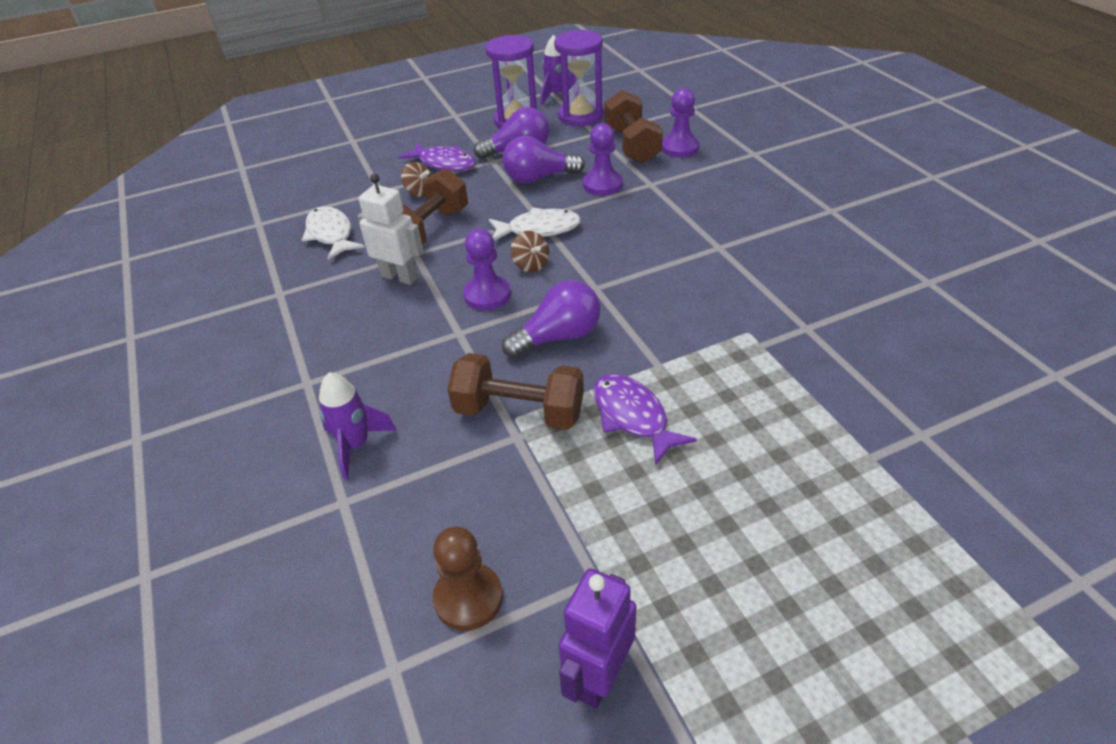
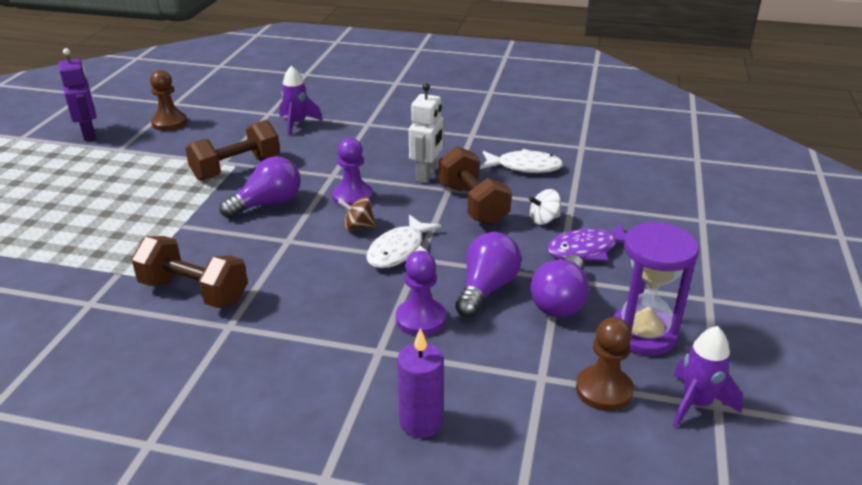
camera: 125 degrees right, 10 degrees down
white robot [358,174,424,285] -> white robot turned 45 degrees counterclockwise [409,83,444,183]
brown spinning top [401,162,432,197] -> white spinning top [529,189,561,225]
purple light bulb [502,280,601,358] -> purple light bulb turned 135 degrees counterclockwise [219,157,301,218]
purple hourglass [554,30,603,126] -> brown pawn [576,317,634,411]
purple fish [593,374,697,465] -> none
brown dumbbell [605,90,663,163] -> brown dumbbell moved to [131,236,248,308]
purple pawn [662,88,699,157] -> purple candle [398,328,444,438]

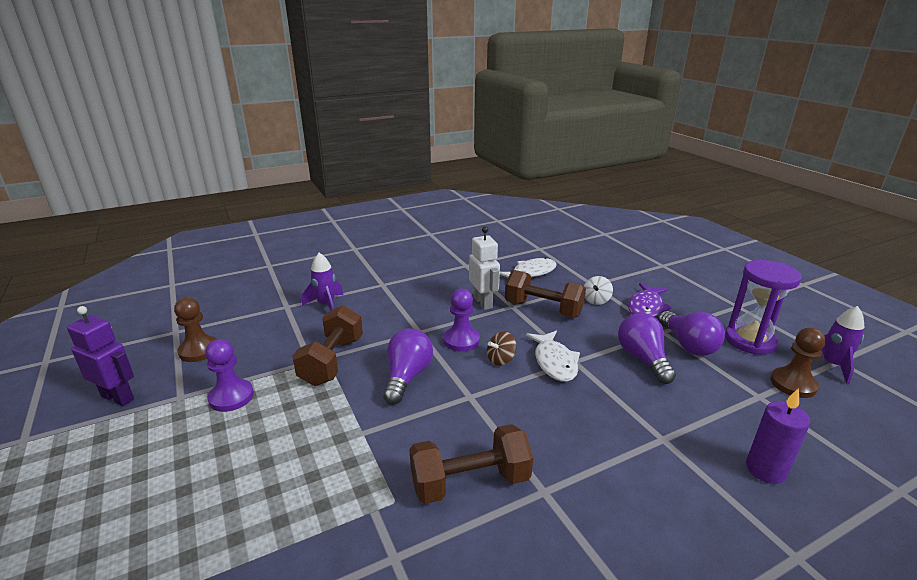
camera: 40 degrees left, 5 degrees down
purple pawn [396,251,446,336] -> purple pawn moved to [205,339,254,412]

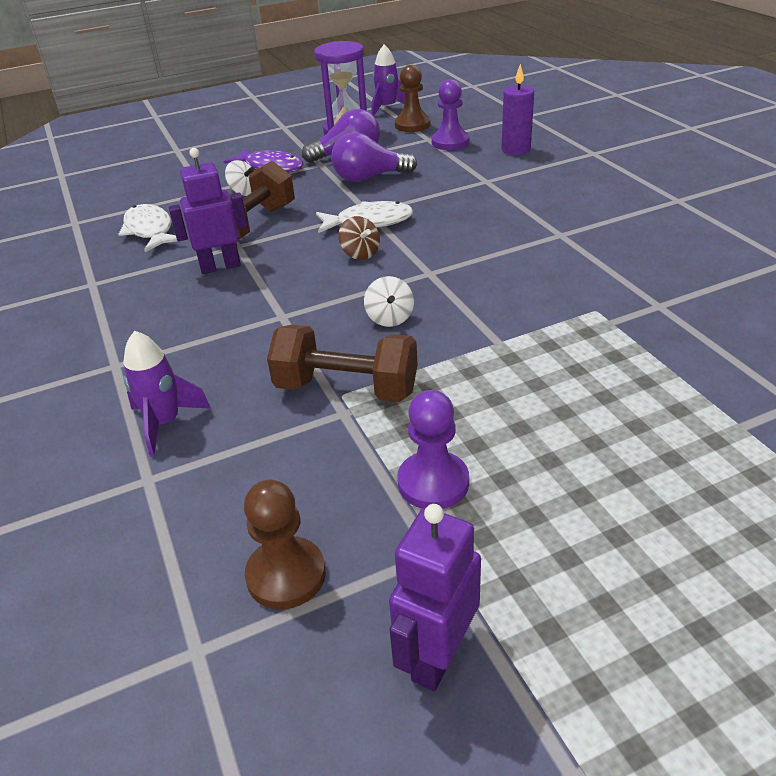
camera: 85 degrees left, 10 degrees up
purple light bulb [383,328,433,404] -> white spinning top [364,276,414,327]
brown dumbbell [409,424,533,504] -> none
purple pawn [443,288,480,352] -> purple pawn moved to [431,79,469,150]
white robot [469,226,500,310] -> purple robot [169,148,248,274]

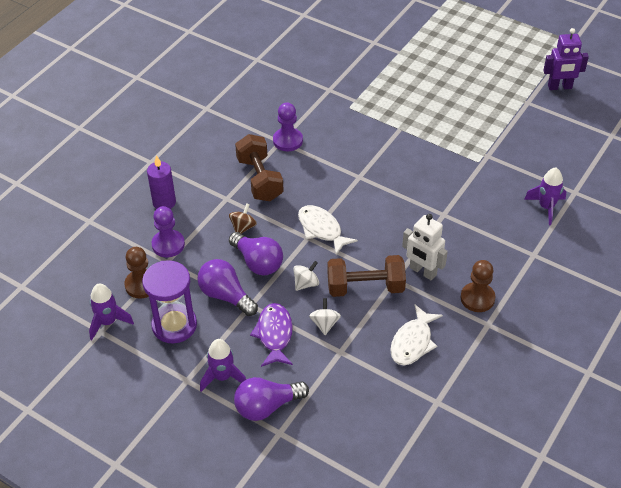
camera: 125 degrees left, 10 degrees up
purple robot [169,148,248,274] -> white robot [402,214,448,280]
brown pawn [244,480,326,609] -> brown pawn moved to [461,260,495,312]
brown dumbbell [267,324,417,402] -> brown dumbbell moved to [235,134,284,201]
brown spinning top [338,216,380,260] -> brown spinning top moved to [229,203,257,234]
white spinning top [364,276,414,327] -> white spinning top moved to [293,261,319,291]
purple pawn [397,390,469,509] -> purple pawn moved to [273,103,303,152]
none -> purple rocket [200,339,246,392]
none -> purple light bulb [234,377,309,421]

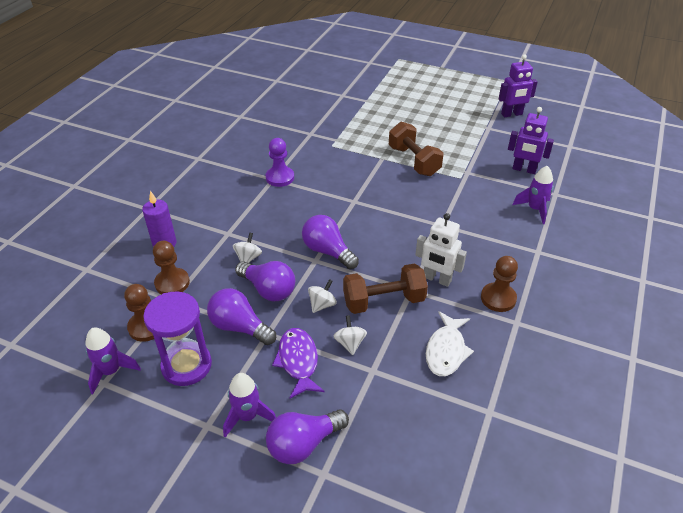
camera: 10 degrees left, 5 degrees down
purple pawn [152,206,185,257] -> brown pawn [153,241,190,294]
brown spinning top [229,203,257,234] -> white spinning top [233,233,262,263]
brown dumbbell [235,134,284,201] -> brown dumbbell moved to [389,122,444,176]
white fish [298,205,358,255] -> purple light bulb [302,215,359,269]
none -> purple robot [508,107,554,174]

